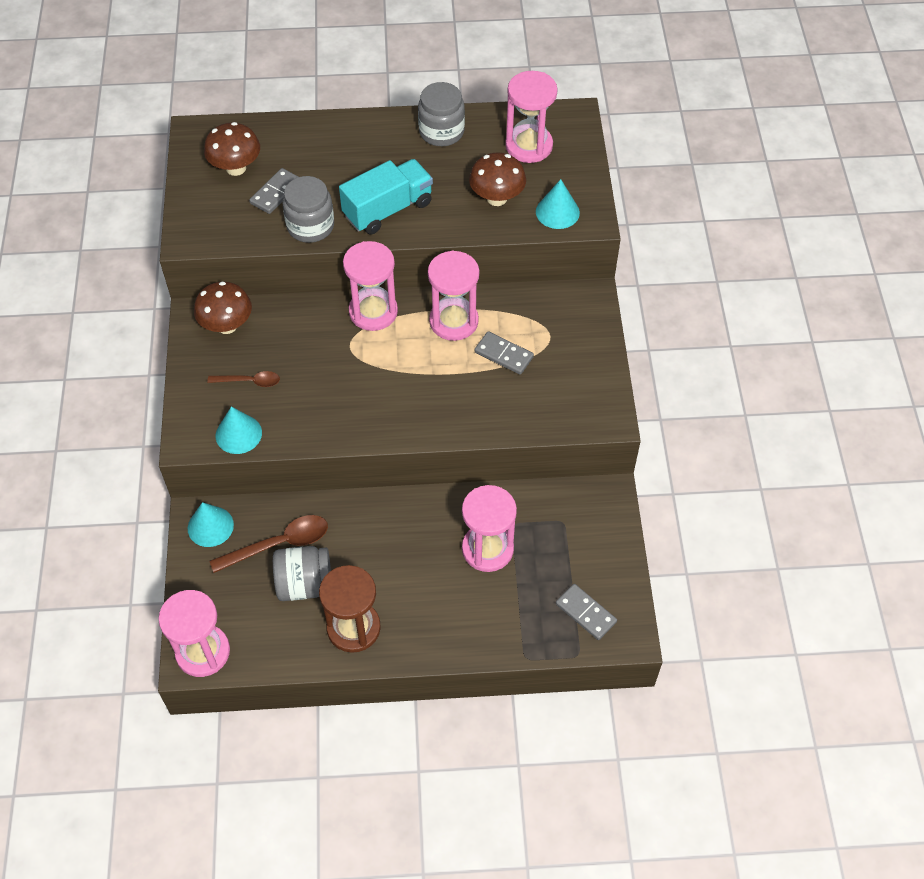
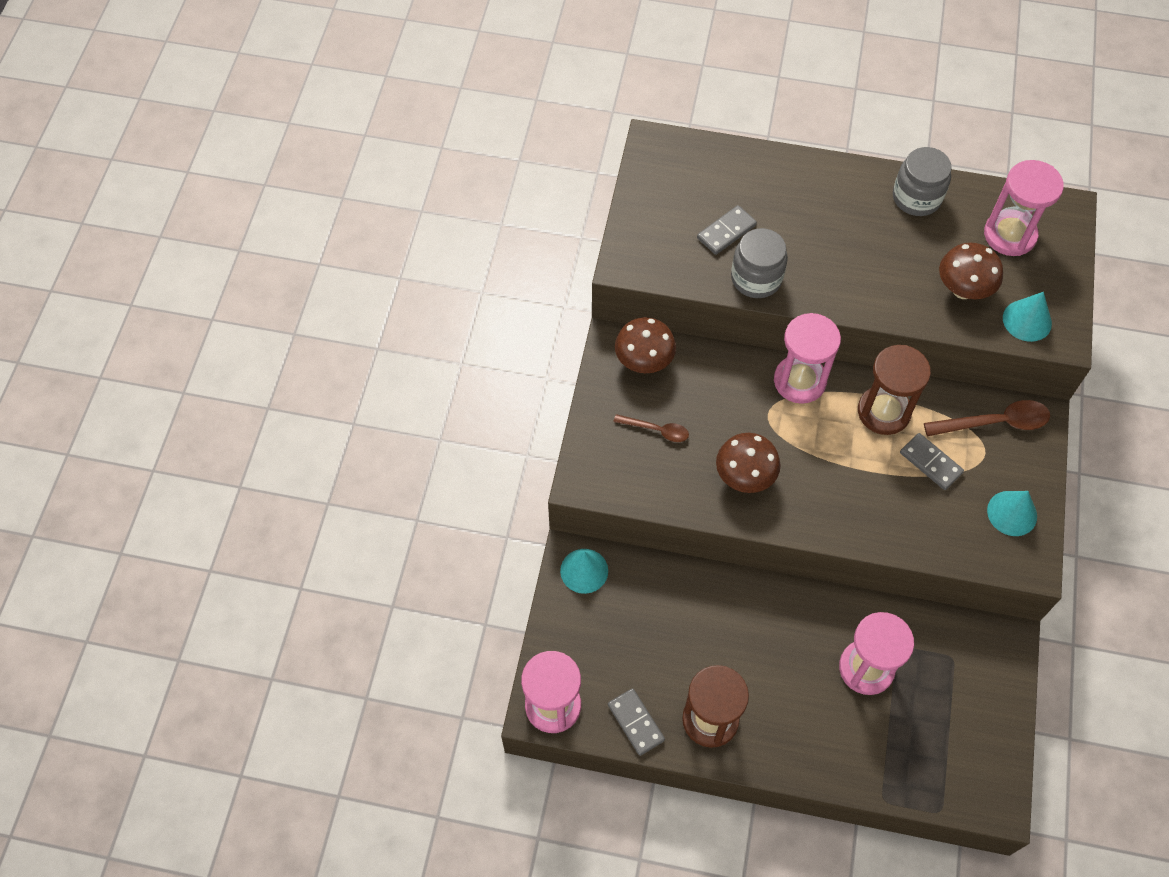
camera: 15 degrees right, 5 degrees up
brown mushroom [204,122,260,176] -> brown mushroom moved to [716,433,780,493]
brown spoon [209,515,328,573] -> brown spoon moved to [924,400,1050,436]
turquoise cone [215,407,262,454] -> turquoise cone moved to [987,491,1037,536]
grey jar [273,546,331,601] -> none
turquoise truck [339,159,433,234] -> none
pink hourglass [428,250,479,341] -> brown hourglass [858,345,931,435]
grey domino [556,584,617,640] -> grey domino moved to [608,688,665,756]

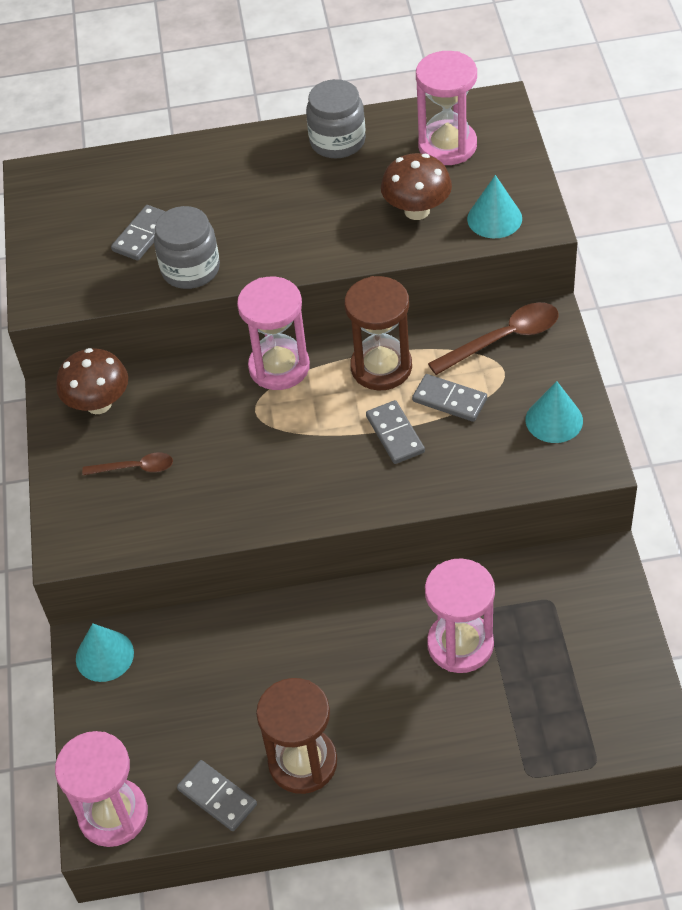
camera: 15 degrees left, 10 degrees down
brown mushroom [716,433,780,493] -> none
none -> grey domino [366,400,425,464]

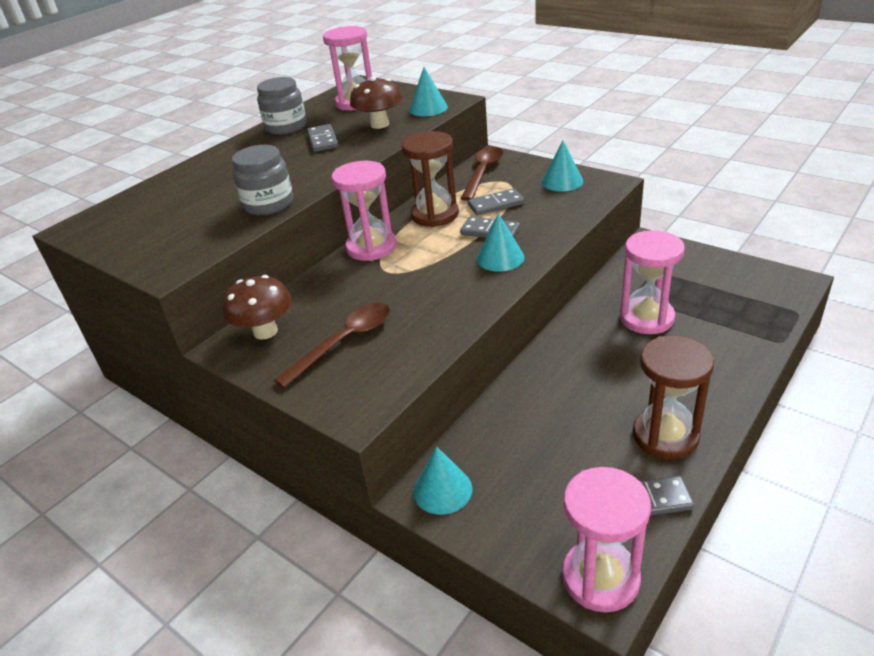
camera: 45 degrees left, 15 degrees down
brown spoon [82,452,173,475] -> brown spoon [274,303,390,388], size x1.64
grey domino [111,205,166,261] -> grey domino moved to [307,124,339,152]
none -> turquoise cone [477,213,524,272]

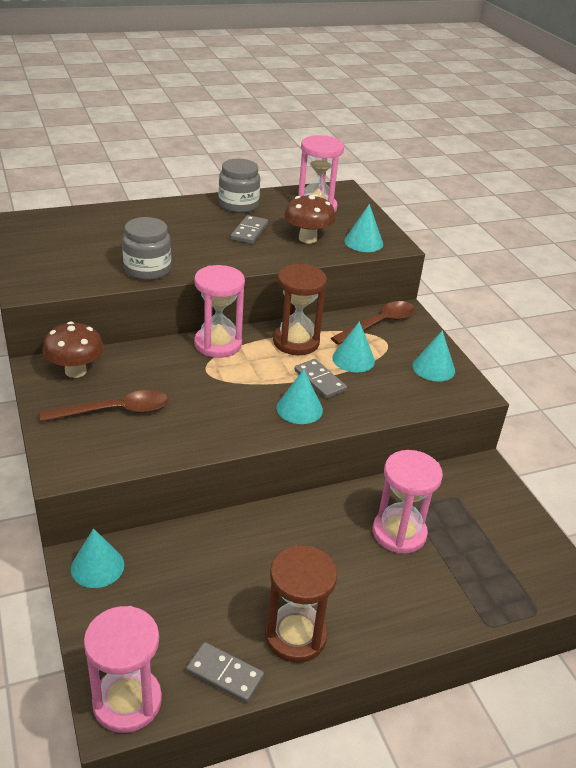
camera: 25 degrees right, 0 degrees up
grey domino [468,188,524,215] -> turquoise cone [332,321,375,372]

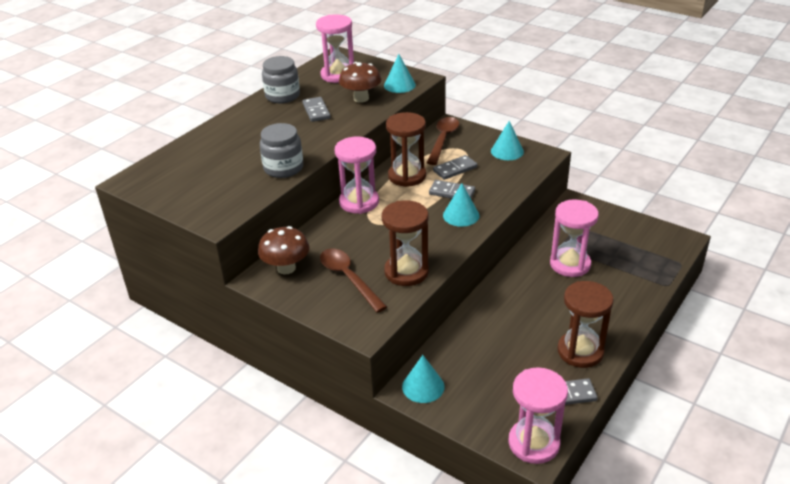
camera: 30 degrees left, 0 degrees up
brown spoon [39,390,168,422] -> brown spoon turned 75 degrees counterclockwise [320,249,387,313]
turquoise cone [332,321,375,372] -> grey domino [433,155,477,180]
none -> brown hourglass [382,200,429,286]

